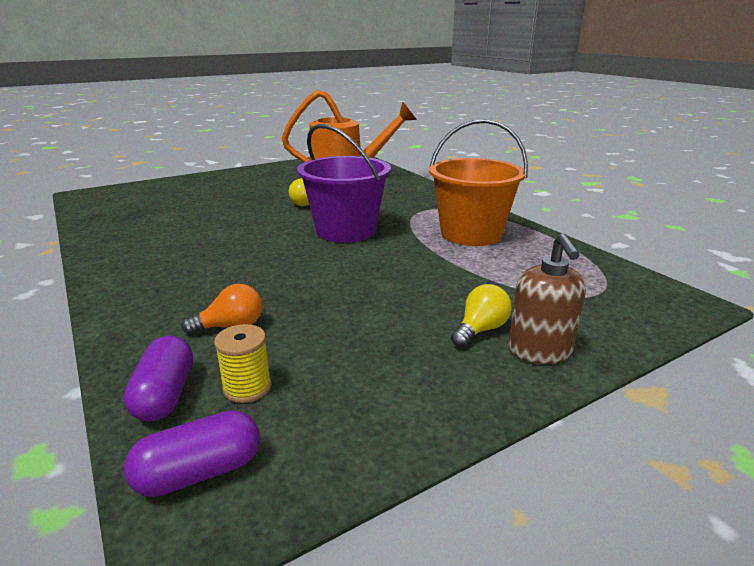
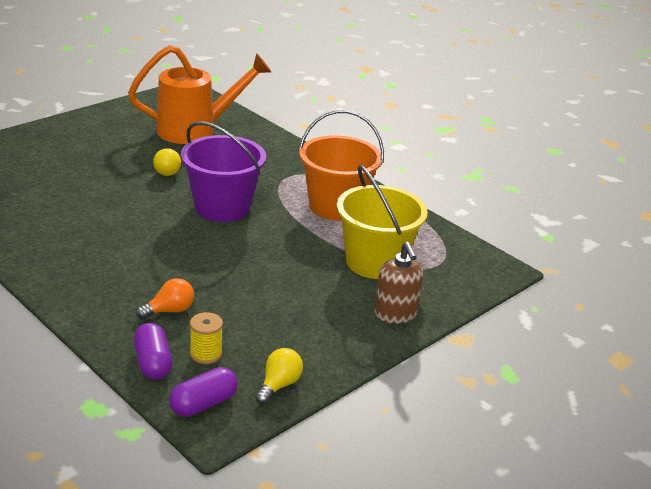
camera: 15 degrees left, 5 degrees up
yellow light bulb [451,284,512,347] -> yellow light bulb moved to [255,348,303,404]
none -> yellow bucket [336,165,428,279]

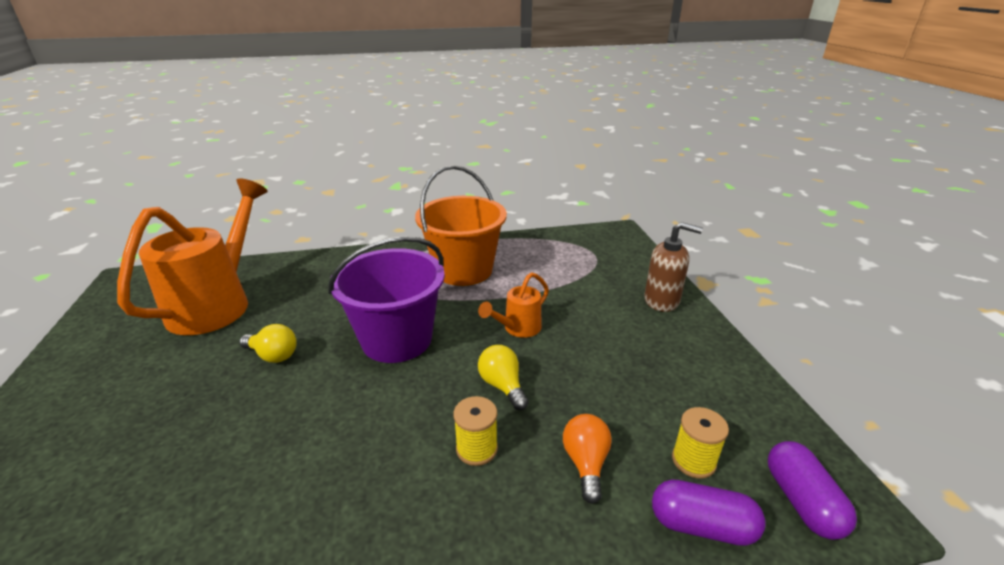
camera: 55 degrees left, 0 degrees up
yellow light bulb [255,348,303,404] -> yellow light bulb moved to [478,345,529,410]
yellow bucket [336,165,428,279] -> none
none -> yellow spool [453,396,498,466]
none -> orange watering can [478,272,549,338]

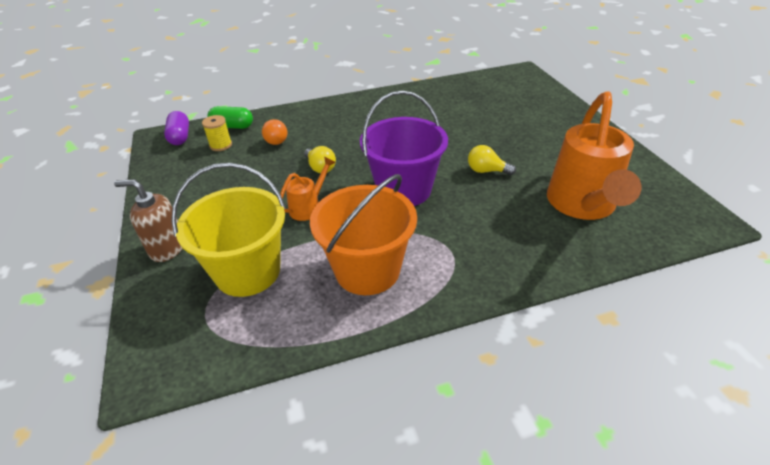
camera: 175 degrees right, 10 degrees up
yellow spool [453,396,498,466] -> none
purple capsule [652,479,766,546] -> green capsule [207,106,253,129]
none -> yellow bucket [171,163,286,297]

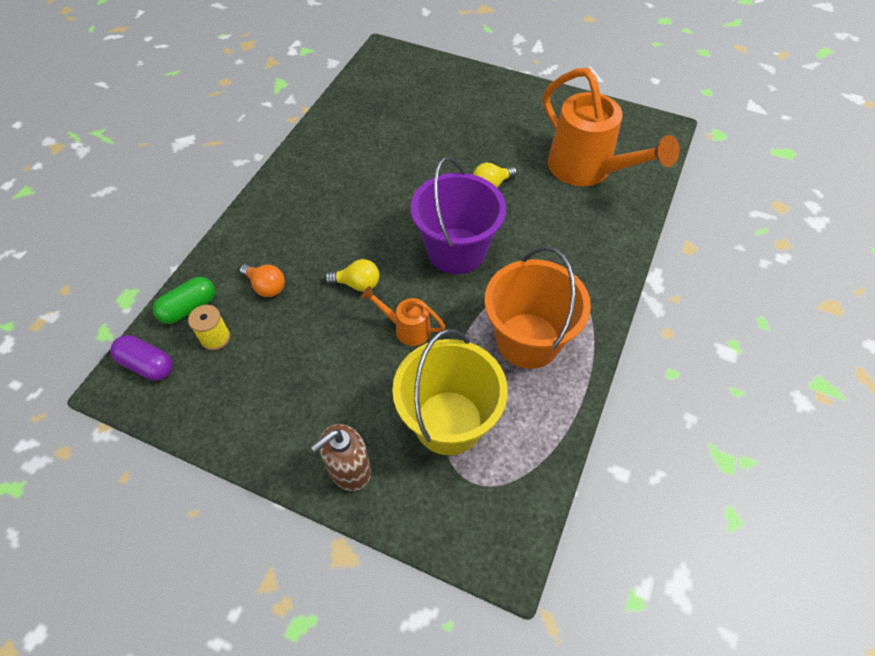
camera: 50 degrees left, 15 degrees up
orange watering can [280,157,336,221] -> orange watering can turned 60 degrees counterclockwise [361,286,445,346]

